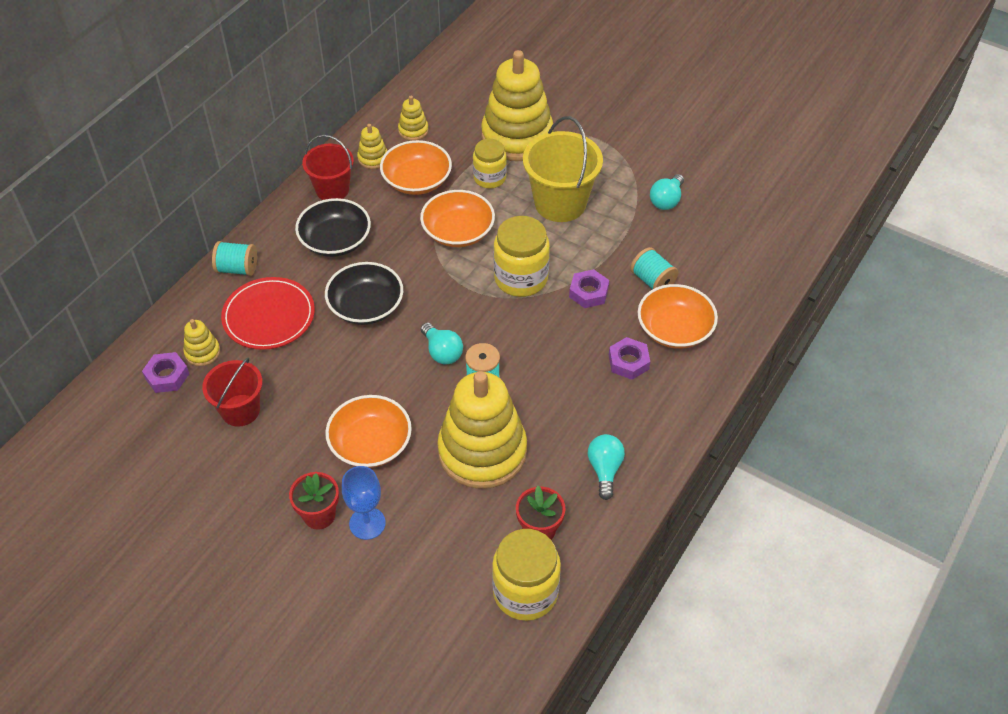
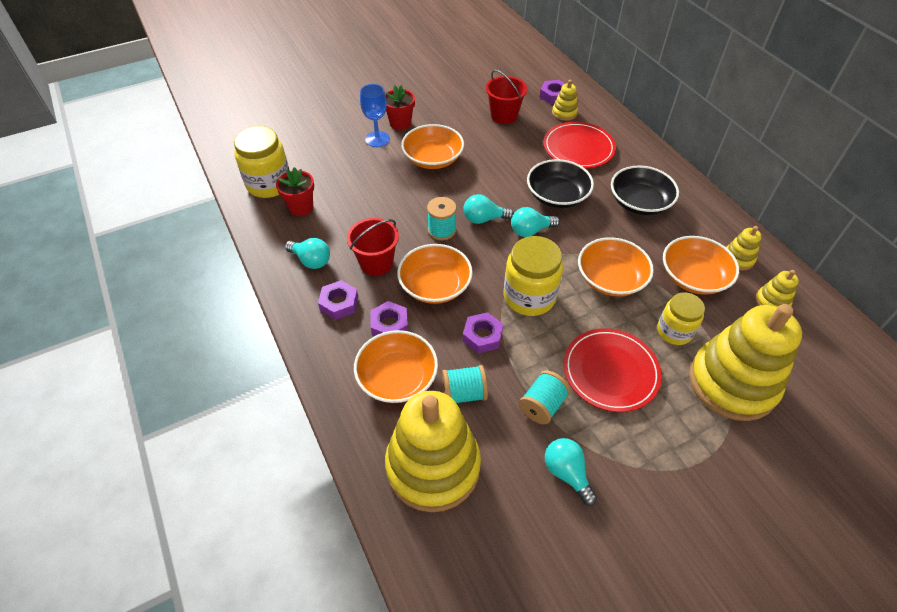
camera: 120 degrees right, 0 degrees up
turquoise spool [212,241,257,276] -> turquoise spool moved to [519,371,570,425]
red bucket [302,135,354,200] -> red bucket moved to [347,218,399,276]
yellow stacking toy [437,371,527,489] -> yellow stacking toy moved to [385,391,481,512]
yellow bucket [523,116,603,222] -> red plate [563,328,662,412]
none -> purple nut [318,280,358,320]
none -> orange bowl [397,244,473,304]
none -> turquoise light bulb [511,207,560,237]

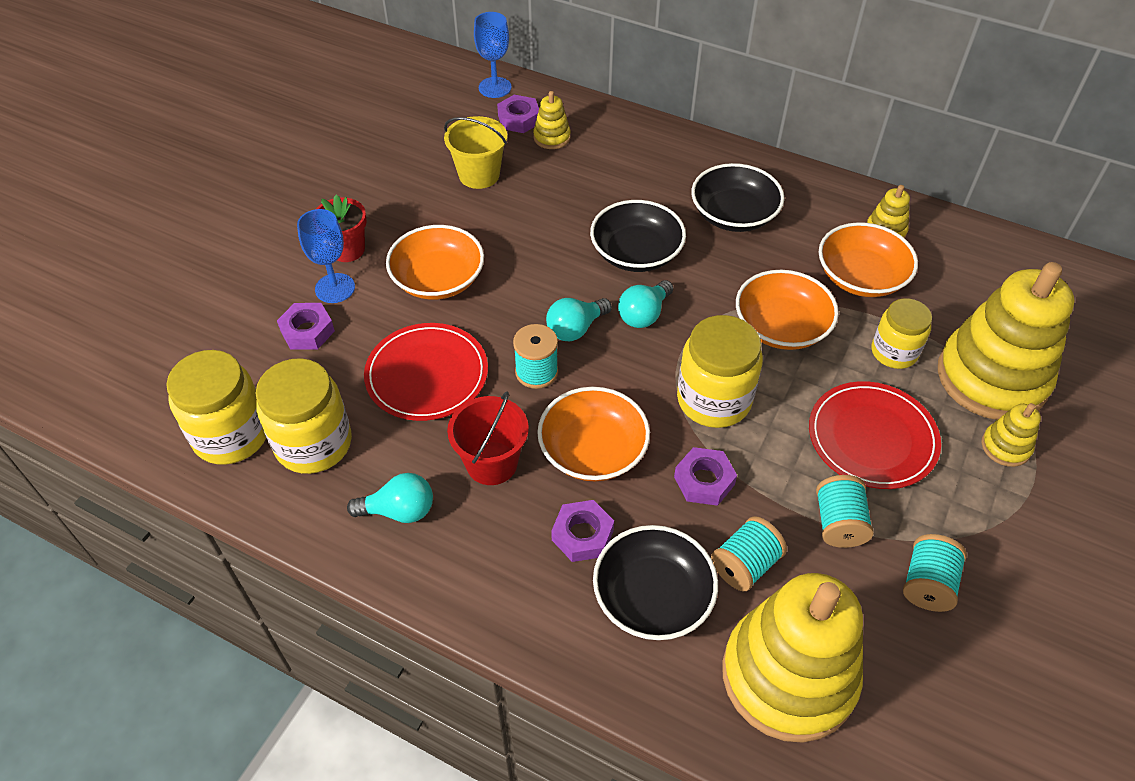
camera: 35 degrees left, 0 degrees up
red flower pot [276,167,314,216] -> yellow jar [256,358,352,474]
purple nut [318,280,358,320] -> purple nut moved to [277,303,335,350]
orange bowl [354,330,438,403] -> black bowl [593,525,718,640]
red bucket [486,70,527,124] -> yellow bucket [444,116,507,189]
red plate [543,122,616,168] -> red plate moved to [364,323,488,421]
turquoise light bulb [545,438,597,506] -> turquoise spool [903,534,967,612]
yellow stacking toy [755,270,799,307] -> yellow stacking toy moved to [981,403,1041,467]
none -> blue goblet [474,12,511,98]

